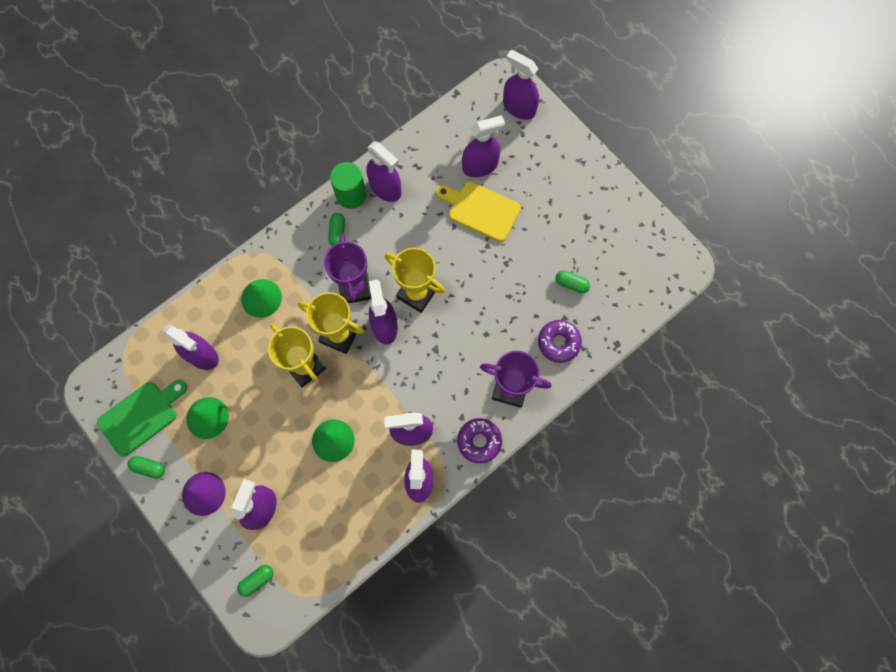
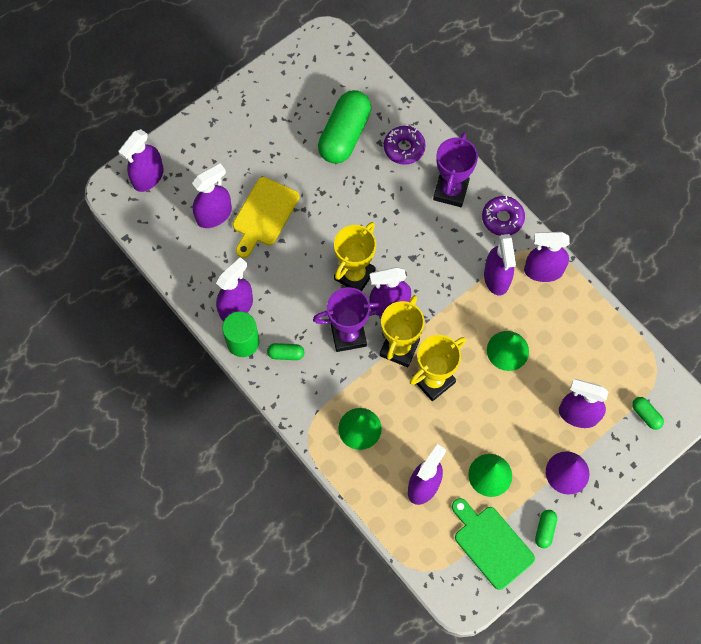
camera: 90 degrees left, 5 degrees down
purple spray bottle [462,115,505,177] -> purple spray bottle turned 75 degrees clockwise [192,163,232,228]
green capsule [555,270,590,293] -> green capsule [318,90,371,164], size x2.32

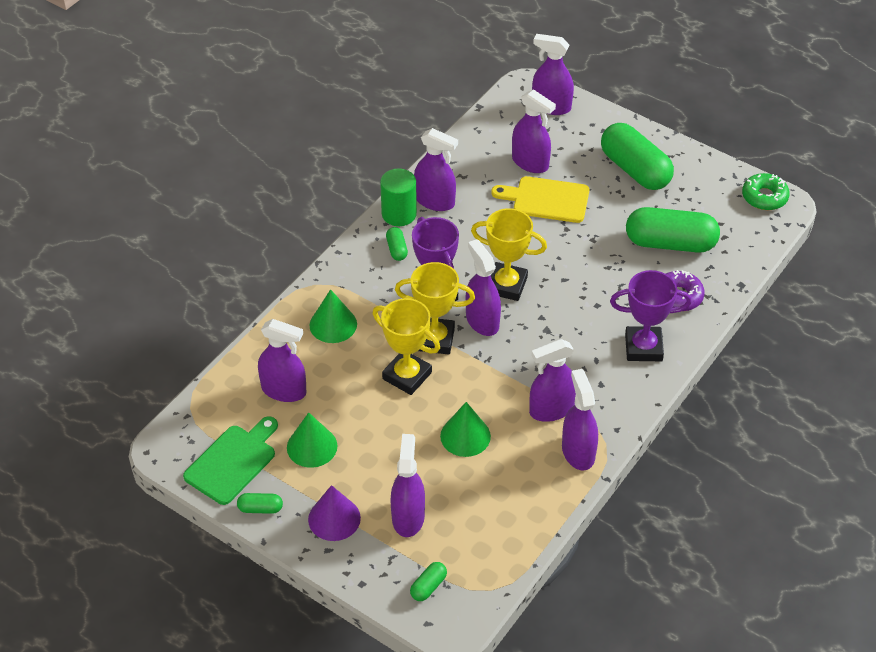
camera: 75 degrees right, 20 degrees down
purple donut [482,196,525,236] -> none
none -> green capsule [601,123,674,190]
none -> green donut [742,173,790,210]

